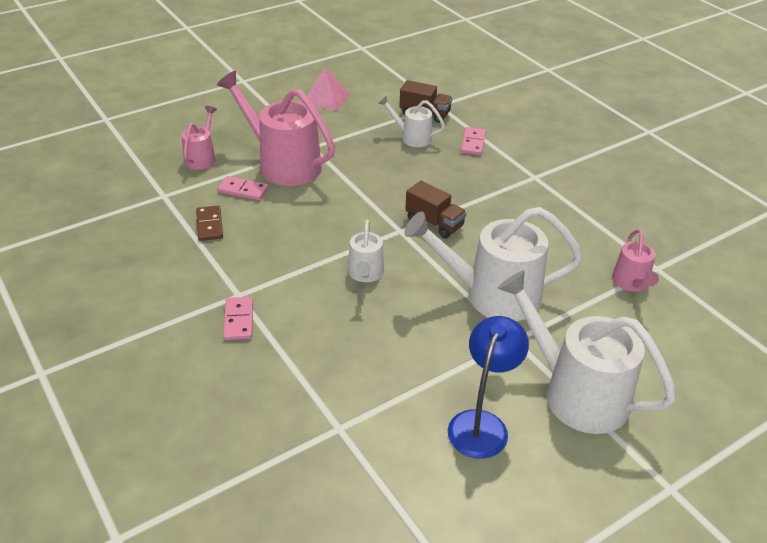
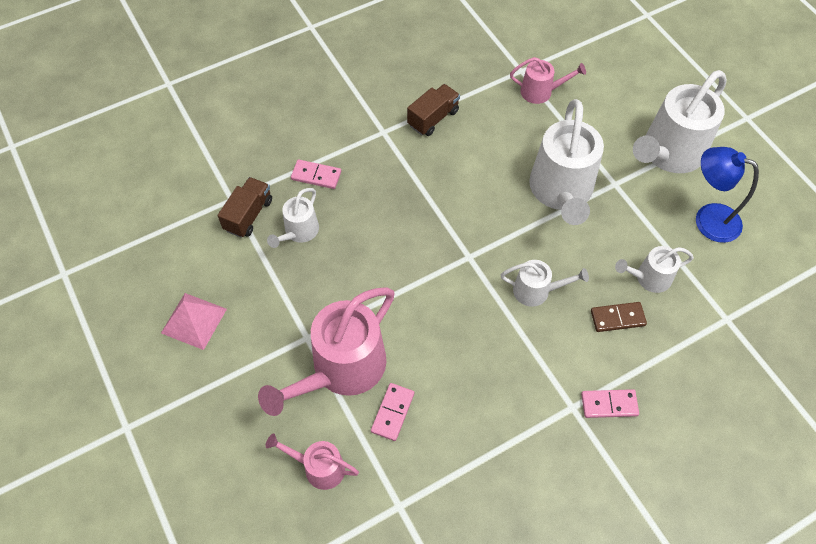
camera: 85 degrees left, 20 degrees up
brown domino [196,206,223,241] -> brown domino moved to [591,302,647,332]
brown truck [405,181,467,238] -> brown truck moved to [407,84,460,136]
none -> white watering can [615,246,694,293]

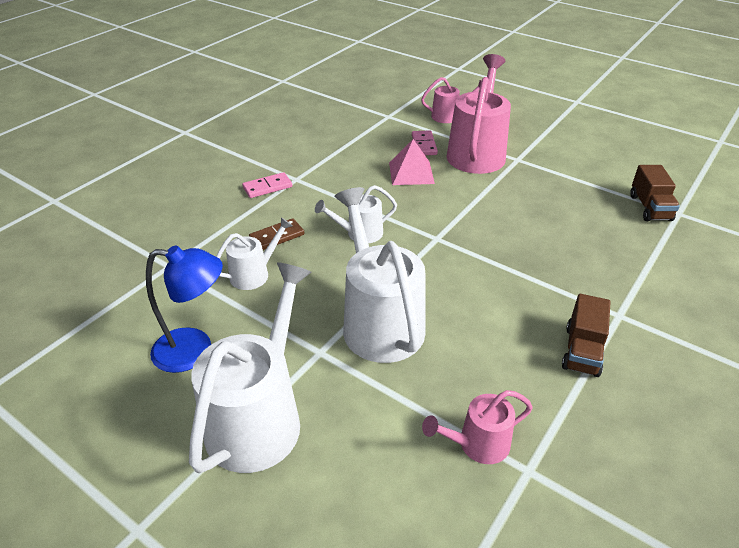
camera: 155 degrees right, 20 degrees down
pink pyramid [161,293,227,350] -> pink pyramid moved to [389,139,435,185]
white watering can [267,188,319,248] -> none
pink domino [291,160,341,189] -> none

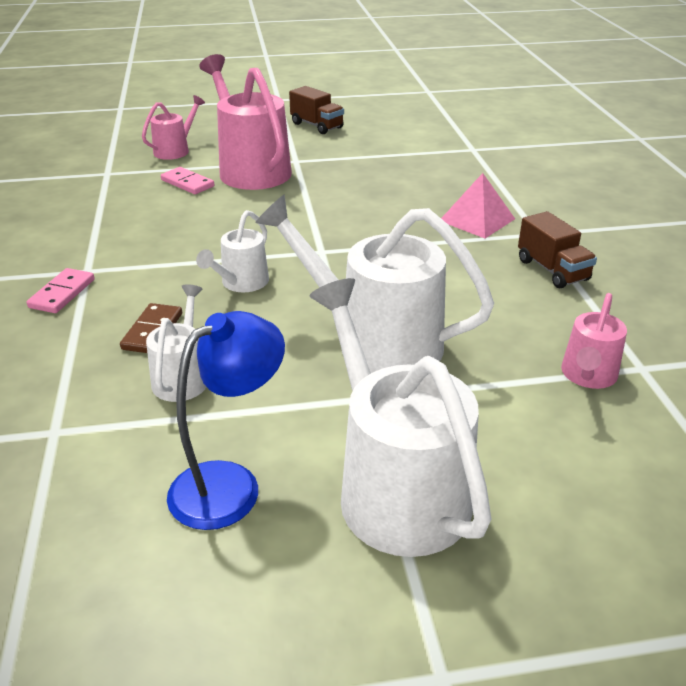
camera: 45 degrees left, 5 degrees down
pink pyramid [389,139,435,185] -> pink pyramid moved to [441,173,515,238]
brown truck [630,165,680,221] -> brown truck moved to [289,86,344,134]

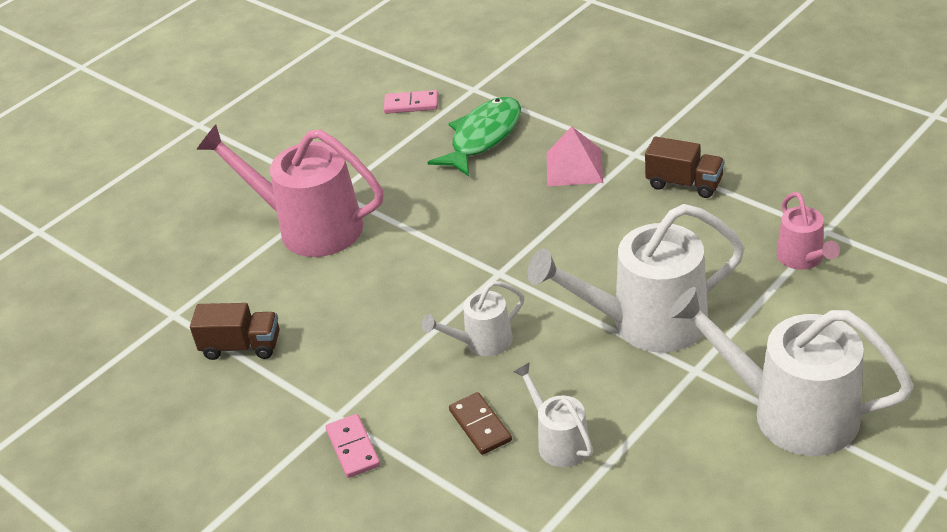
camera: 35 degrees left, 5 degrees up
pink watering can [142,95,205,160] -> none
pink domino [161,167,214,194] -> pink domino moved to [384,90,438,114]
blue lamp [167,311,285,530] -> none
white watering can [196,210,269,292] -> white watering can turned 75 degrees clockwise [422,281,524,356]
brown truck [289,86,344,134] -> brown truck moved to [190,303,280,360]
none -> green fish [427,97,521,177]

